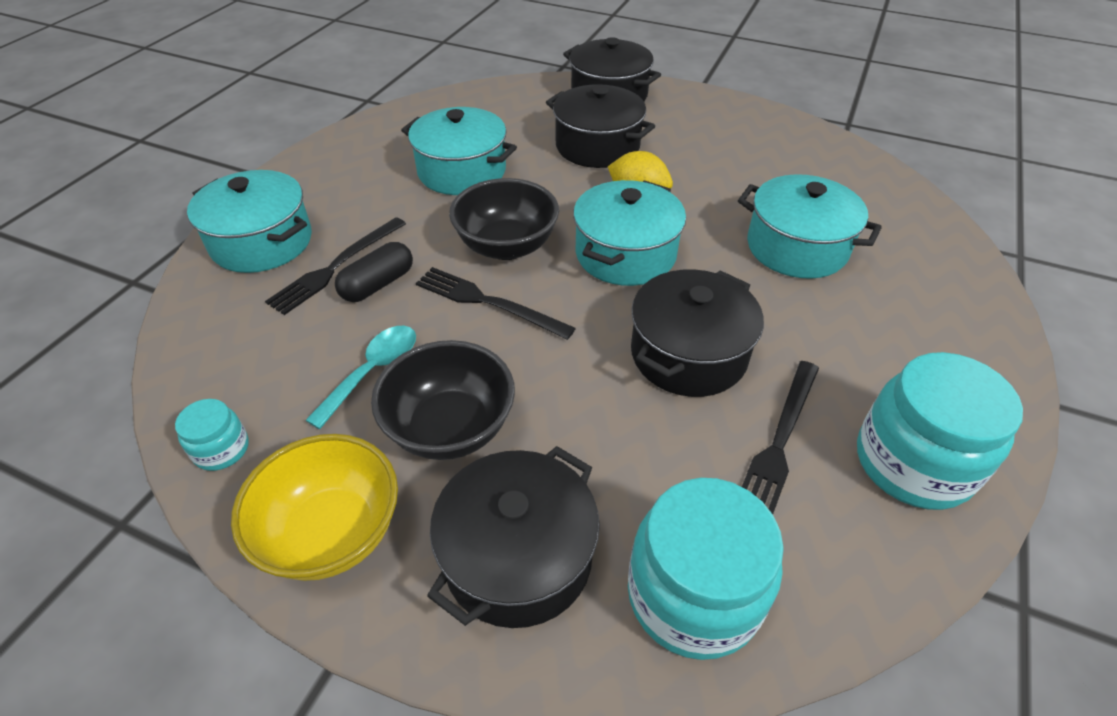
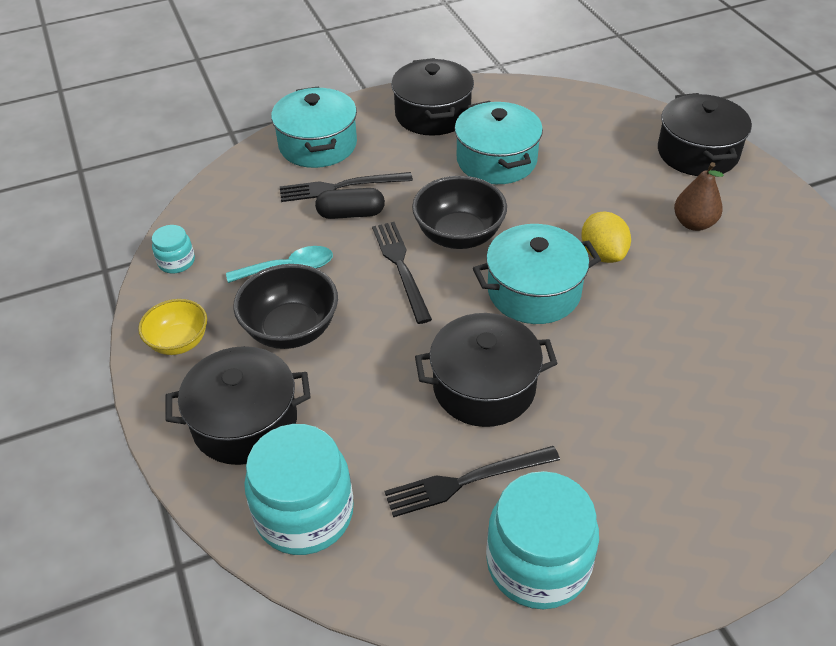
camera: 45 degrees right, 0 degrees up
yellow bowl [231,434,398,581] -> yellow bowl [138,299,207,355], size x0.65
black pot [546,84,655,168] -> black pot moved to [391,58,474,136]
turquoise pot [738,174,882,279] -> none
none -> brown pear [674,162,724,231]

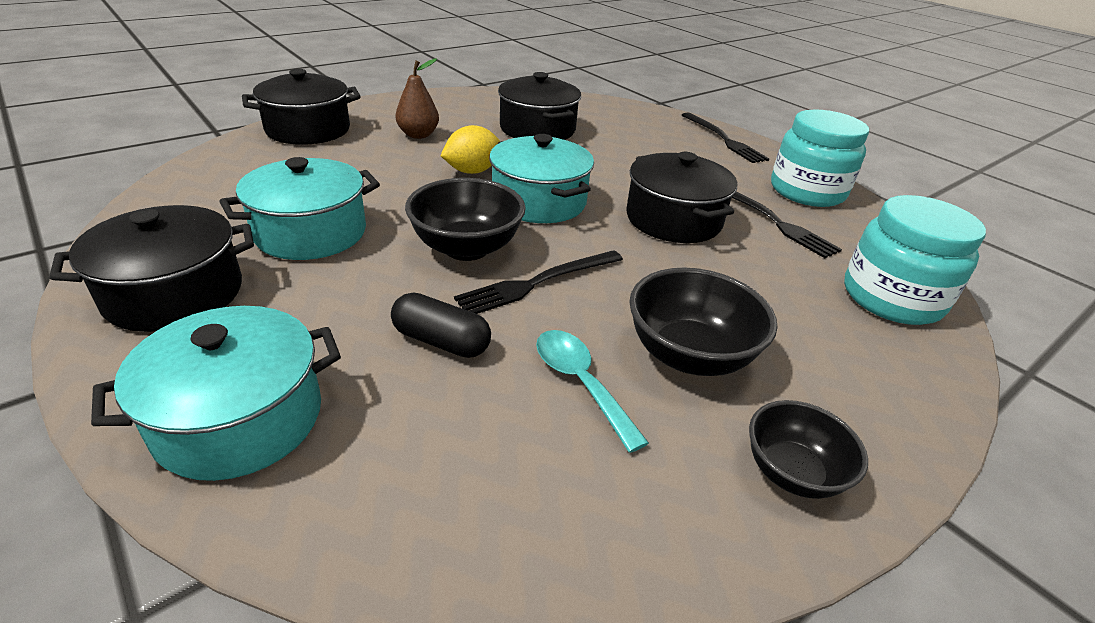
camera: 110 degrees left, 10 degrees down
yellow bowl [138,299,207,355] -> black bowl [749,400,868,499]
turquoise jar [152,225,195,273] -> none
black pot [166,346,311,465] -> black pot moved to [498,72,581,140]
black fork [279,172,413,202] -> black fork moved to [682,112,769,163]
black capsule [315,188,385,219] -> black capsule turned 45 degrees counterclockwise [391,293,491,358]

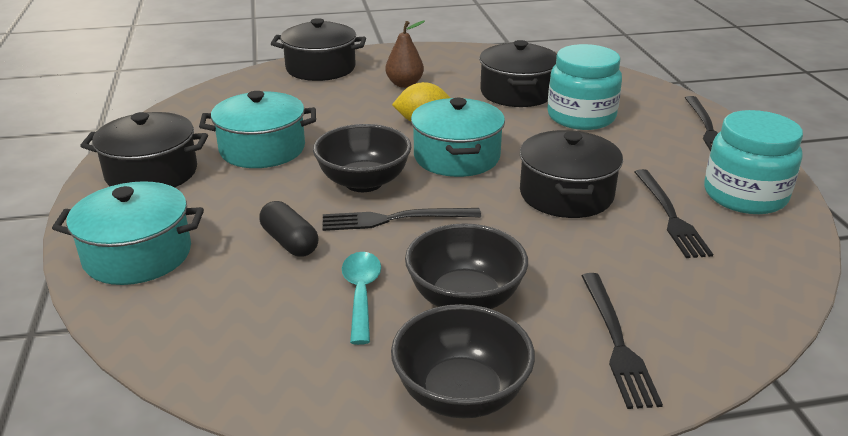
camera: 30 degrees right, 5 degrees down
black bowl [749,400,868,499] -> black bowl [391,304,535,418], size x1.53
turquoise jar [844,195,986,325] -> turquoise jar moved to [547,44,622,130]
none -> black fork [582,273,663,409]

